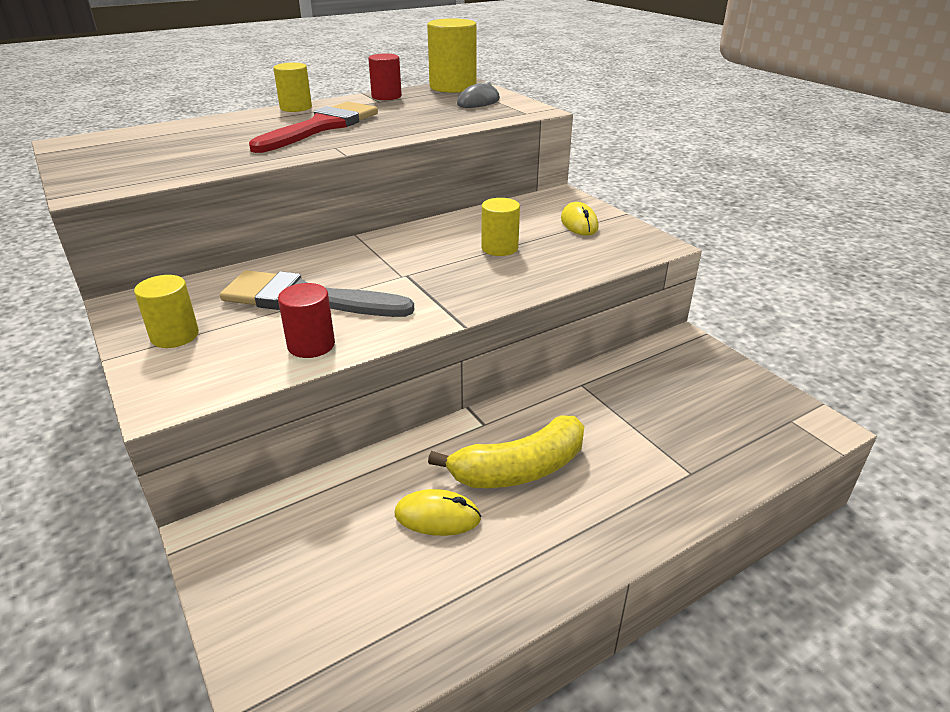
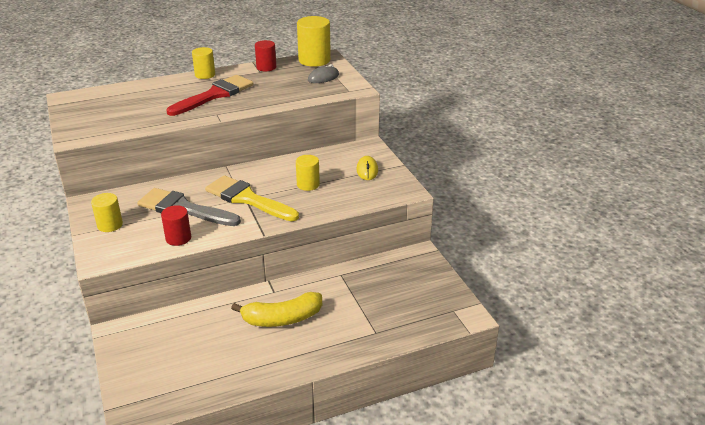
camera: 10 degrees right, 0 degrees up
yellow mouse [395,489,481,536] -> none
none -> yellow brush [205,175,299,221]

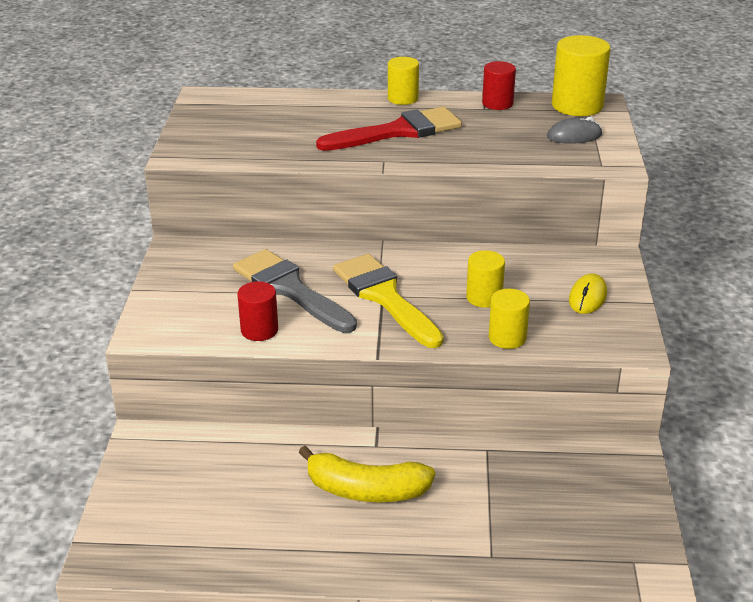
camera: 25 degrees right, 0 degrees up
yellow cylinder [91,193,123,232] -> yellow cylinder moved to [489,289,530,349]

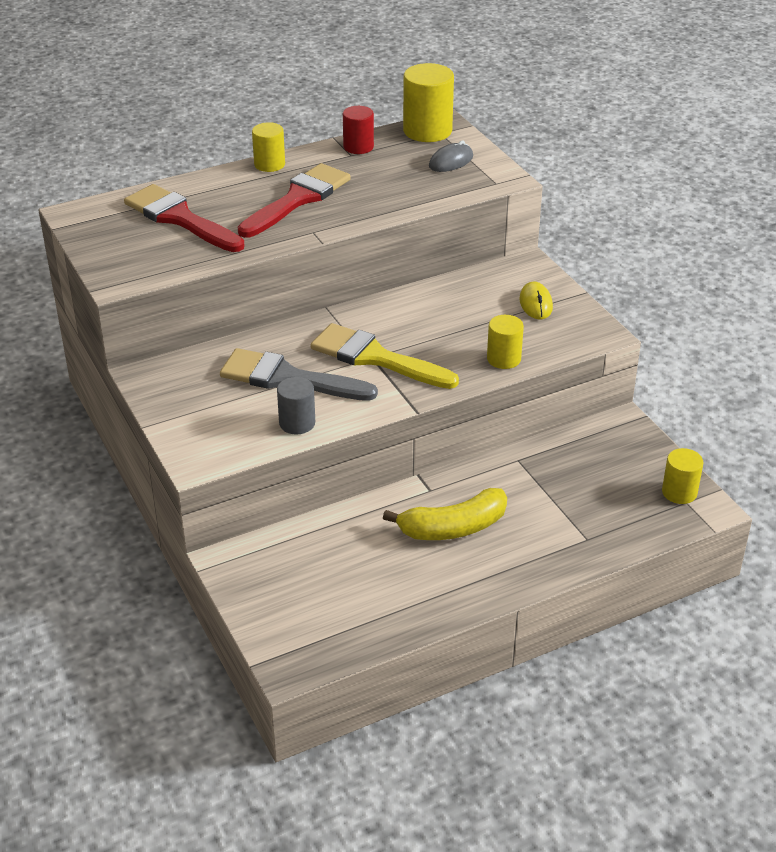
camera: 30 degrees left, 5 degrees up
red cylinder [237,281,278,341] -> grey cylinder [277,377,315,434]
yellow cylinder [466,250,505,308] -> yellow cylinder moved to [662,448,703,504]
none -> red brush [124,184,245,252]

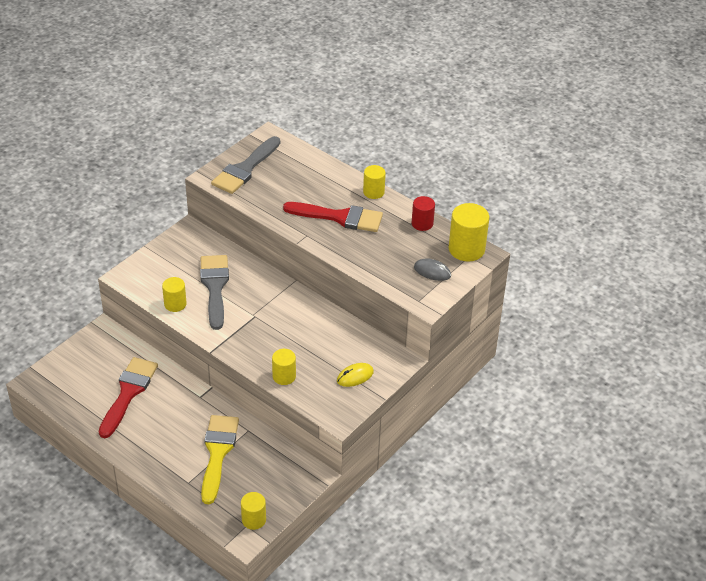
camera: 65 degrees right, 5 degrees up
red brush [124,184,245,252] -> red brush moved to [99,357,158,438]
grey cylinder [277,377,315,434] -> yellow cylinder [162,277,187,312]
yellow brush [310,323,459,389] -> yellow brush moved to [201,415,239,504]
yellow banana [383,488,507,540] -> none
none -> grey brush [211,136,280,194]

